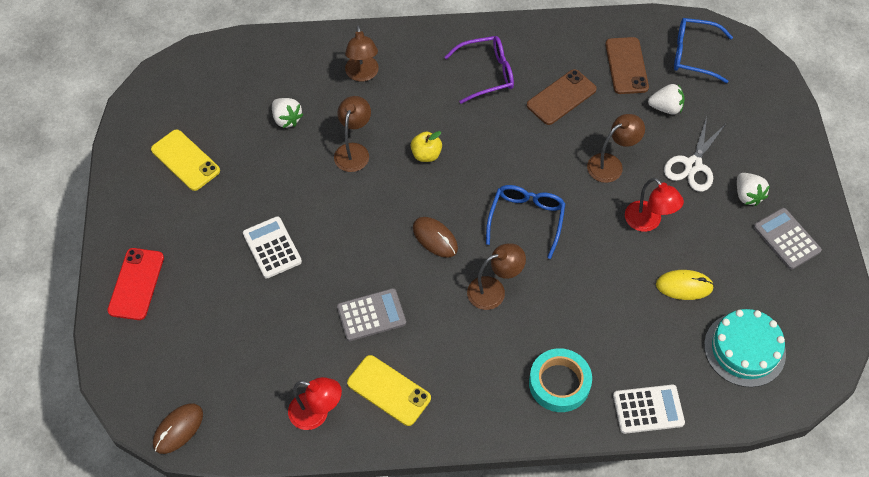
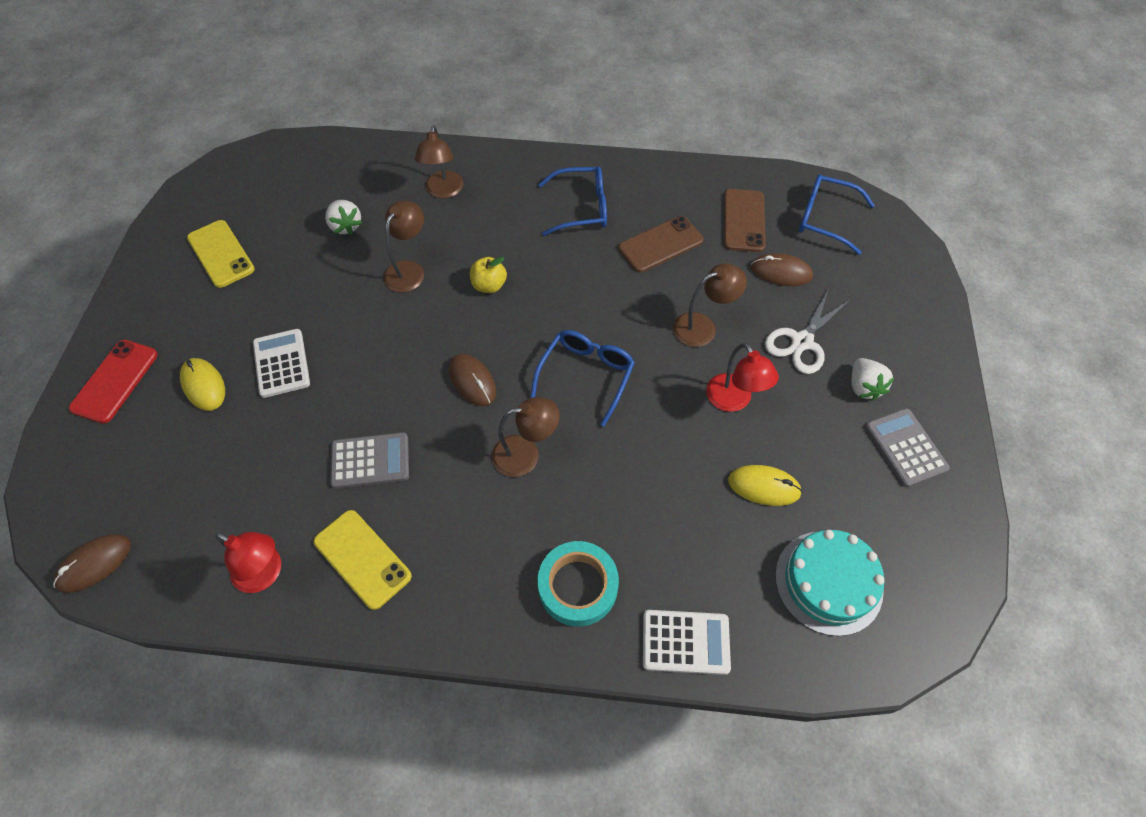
camera: 10 degrees right, 0 degrees up
purple glasses [444,36,514,104] -> blue glasses [538,166,607,236]
white strawberry [648,84,685,115] -> brown mouse [751,253,813,286]
none -> yellow mouse [180,358,225,411]

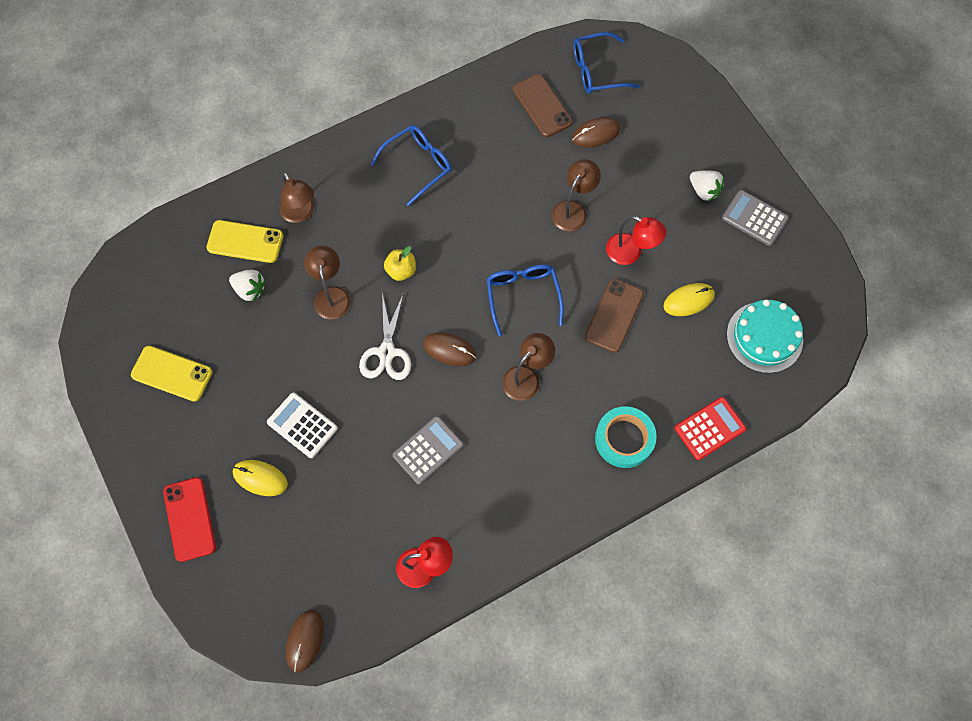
camera: 35 degrees left, 10 degrees up
yellow phone [314,510,412,610] -> yellow phone moved to [206,220,283,263]
brown phone [618,216,704,273] -> brown phone moved to [585,279,644,353]
white calculator [643,610,731,675] -> red calculator [675,397,746,460]
white scissors [765,288,851,374] -> white scissors moved to [359,293,411,380]

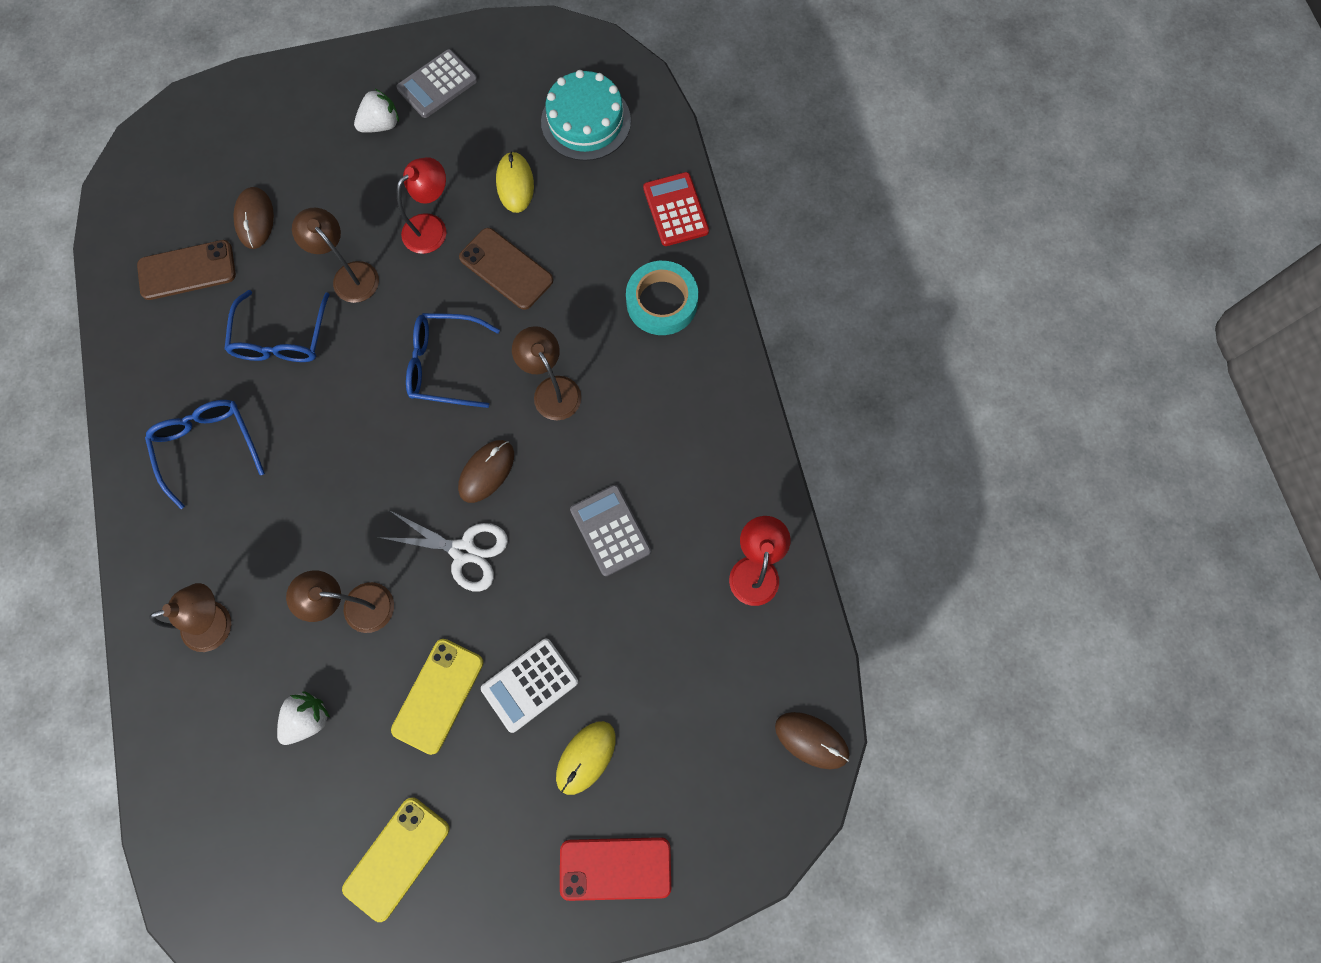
camera: 75 degrees left, 5 degrees up
yellow phone [206,220,283,263] -> yellow phone moved to [391,639,483,755]
yellow apple [384,246,416,281] -> none
blue glasses [573,32,640,94] -> blue glasses moved to [224,290,330,362]

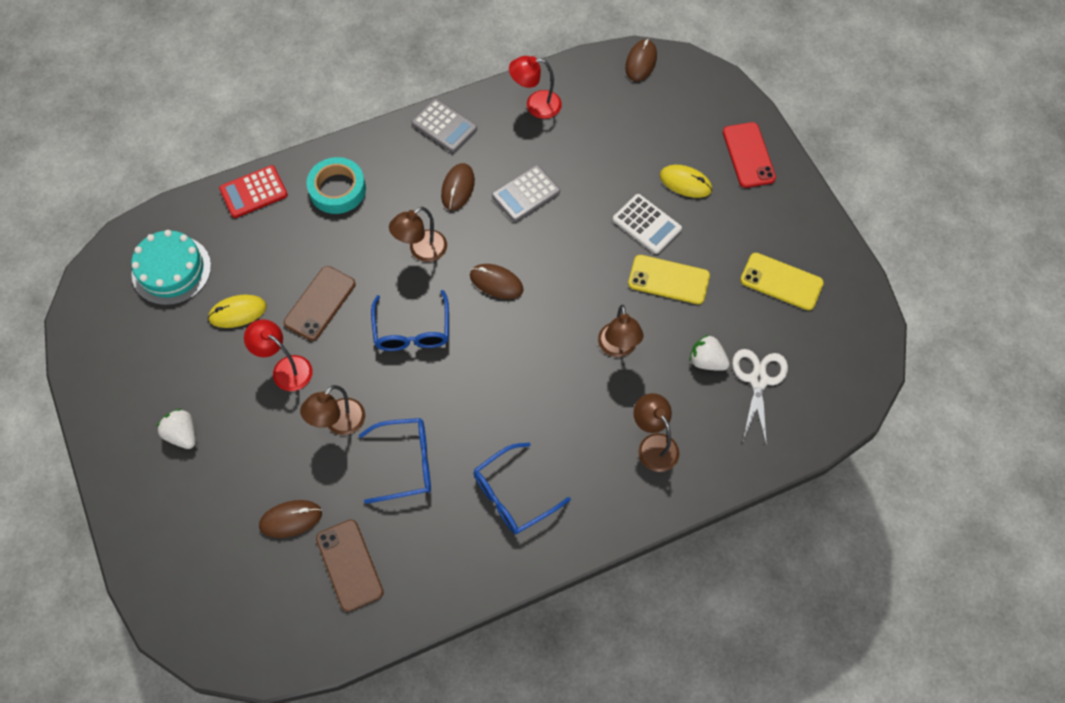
camera: 100 degrees left, 10 degrees down
white scissors [377,510,508,591] -> white scissors moved to [732,349,788,446]
grey calculator [396,49,478,118] -> grey calculator moved to [411,99,477,153]
none -> brown mouse [441,163,475,210]

